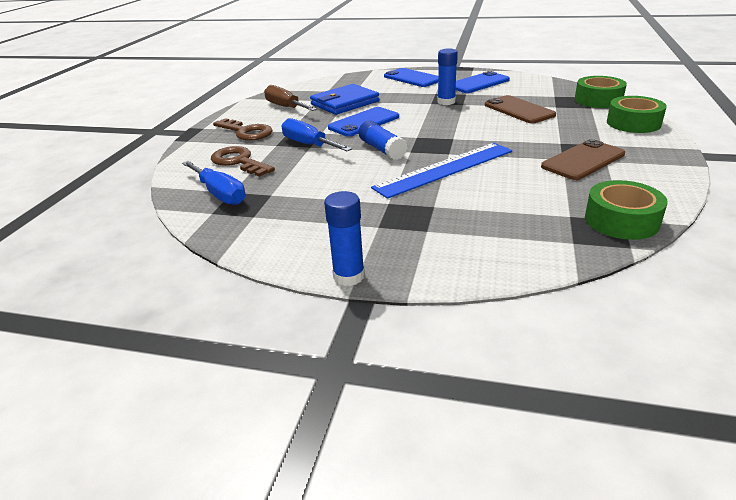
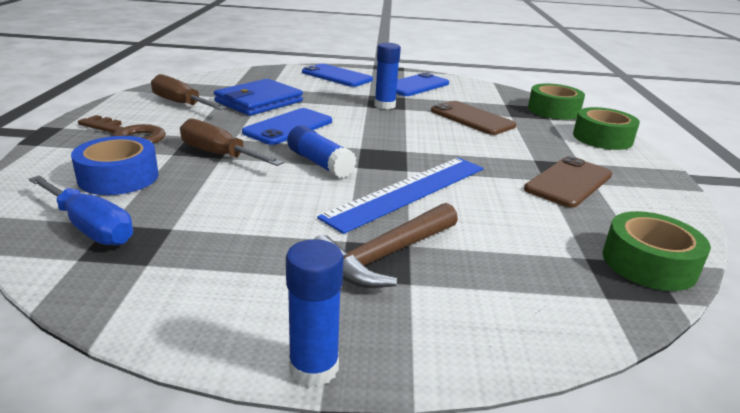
camera: 15 degrees left, 5 degrees down
brown key [211,146,275,177] -> blue tape [71,136,159,195]
blue screwdriver [281,118,352,151] -> brown screwdriver [180,119,284,166]
none -> brown hammer [314,203,458,288]

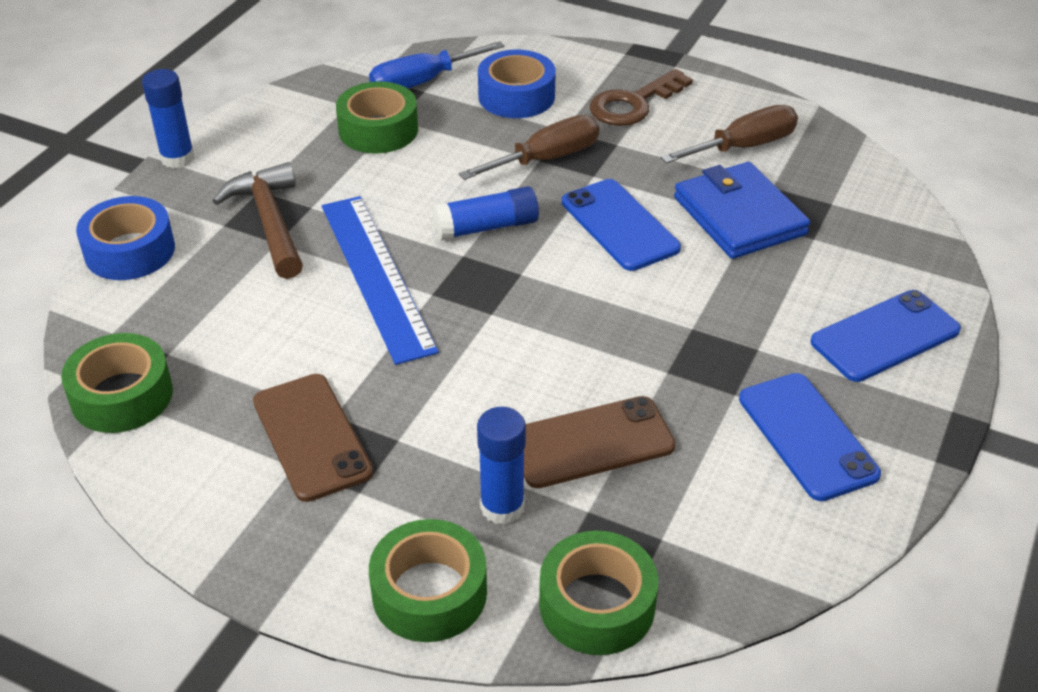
camera: 115 degrees right, 15 degrees up
blue glue stick [374,43,401,109] -> blue glue stick moved to [477,407,526,525]
none -> blue tape [76,196,175,280]
none -> green tape [336,81,418,154]

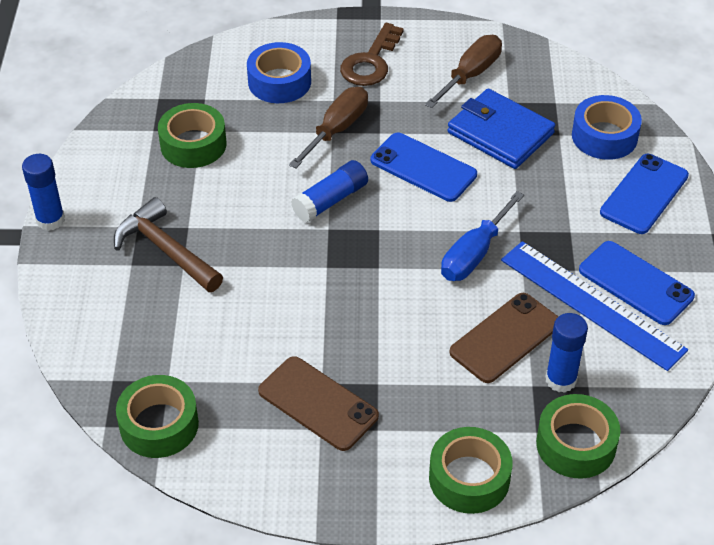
camera: 25 degrees left, 5 degrees up
blue tape [76,196,175,280] -> blue tape moved to [572,95,642,160]
blue ruler [322,196,439,365] -> blue ruler moved to [501,241,688,371]
blue screwdriver [369,41,505,89] -> blue screwdriver moved to [441,191,524,281]
blue glue stick [477,407,526,525] -> blue glue stick moved to [545,313,588,393]

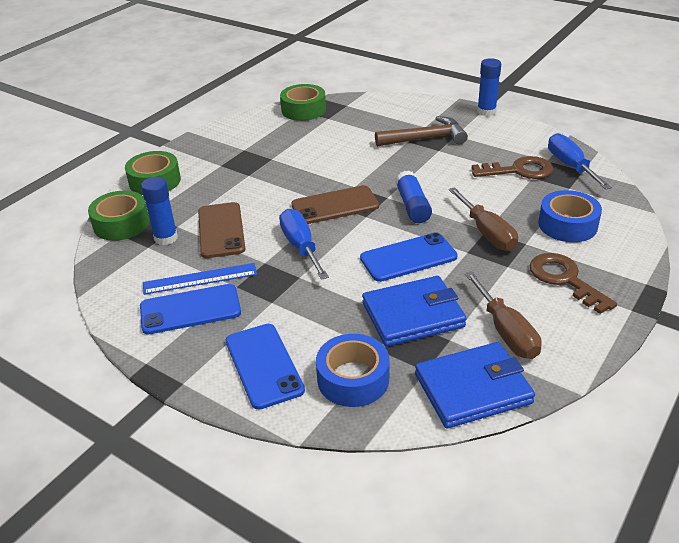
camera: 125 degrees right, 10 degrees down
green tape [158,103,227,168] -> brown key [472,156,553,179]
brown phone [258,356,379,451] -> brown phone moved to [291,185,379,224]
blue ruler [501,241,688,371] -> blue ruler [143,263,257,295], size x0.65
none -> blue wallet [415,342,535,428]
none -> blue screwdriver [548,133,612,190]

